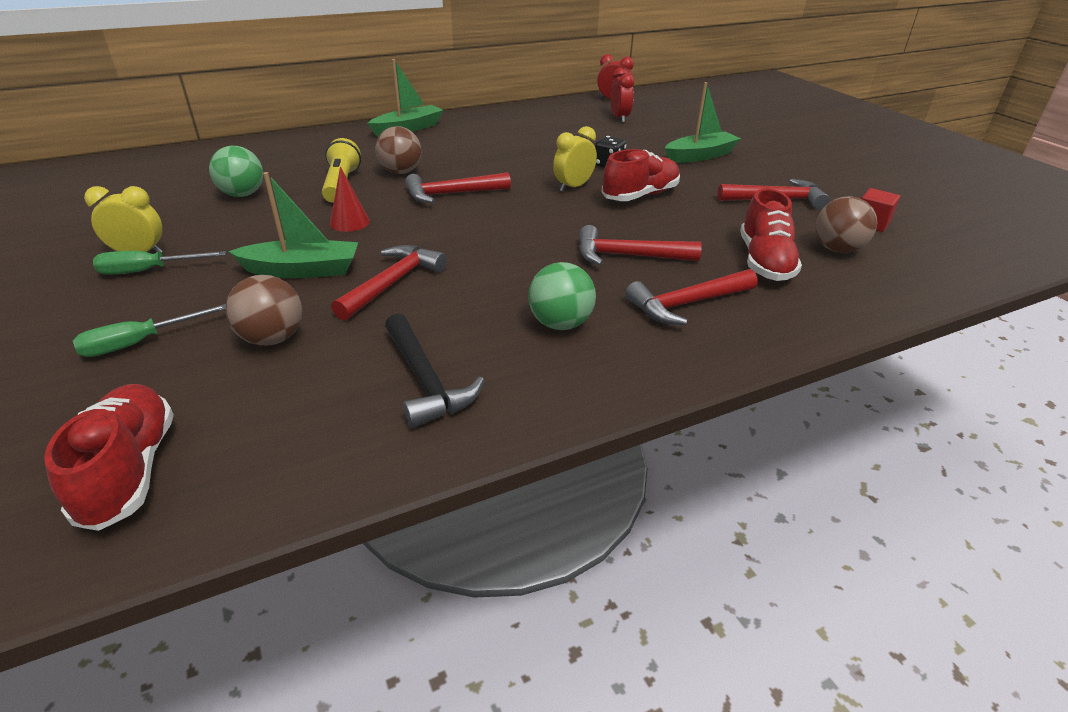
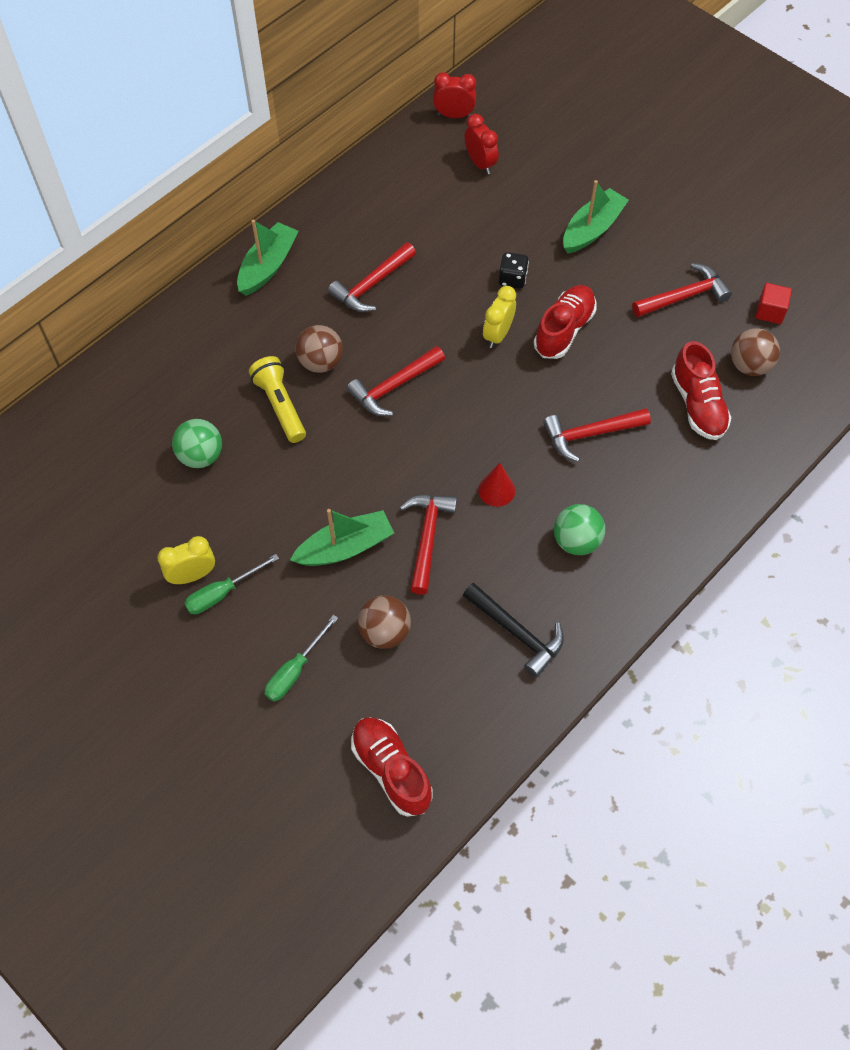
camera: 20 degrees left, 25 degrees up
red cone [330,167,370,232] -> red cone moved to [478,463,515,507]
red hammer [625,269,757,325] -> red hammer moved to [328,242,416,312]

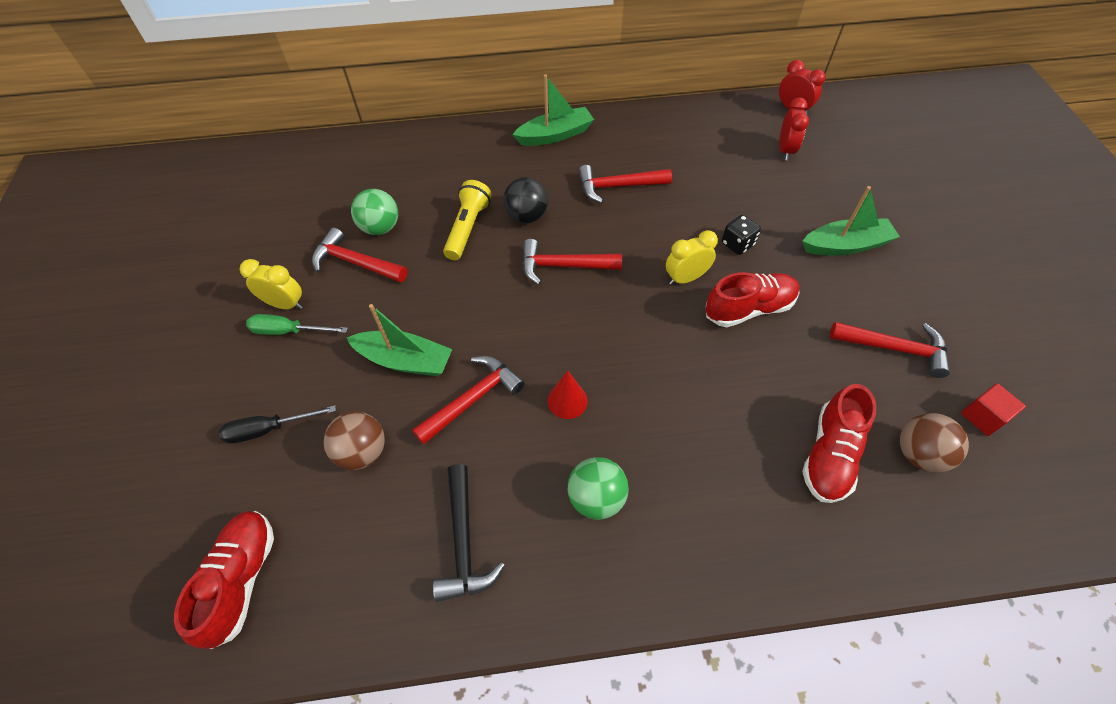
camera: 40 degrees right, 5 degrees down
green screwdriver [265,615,338,702] -> black screwdriver [219,405,336,444]
brown ball [296,325,343,373] -> black ball [503,177,548,224]
red hammer [543,408,651,462] -> red hammer moved to [312,227,408,282]

